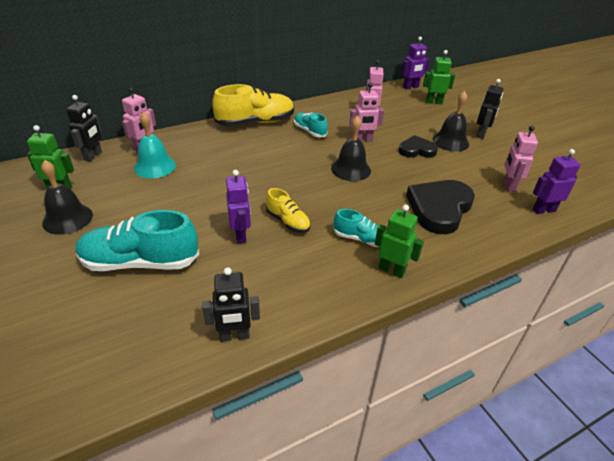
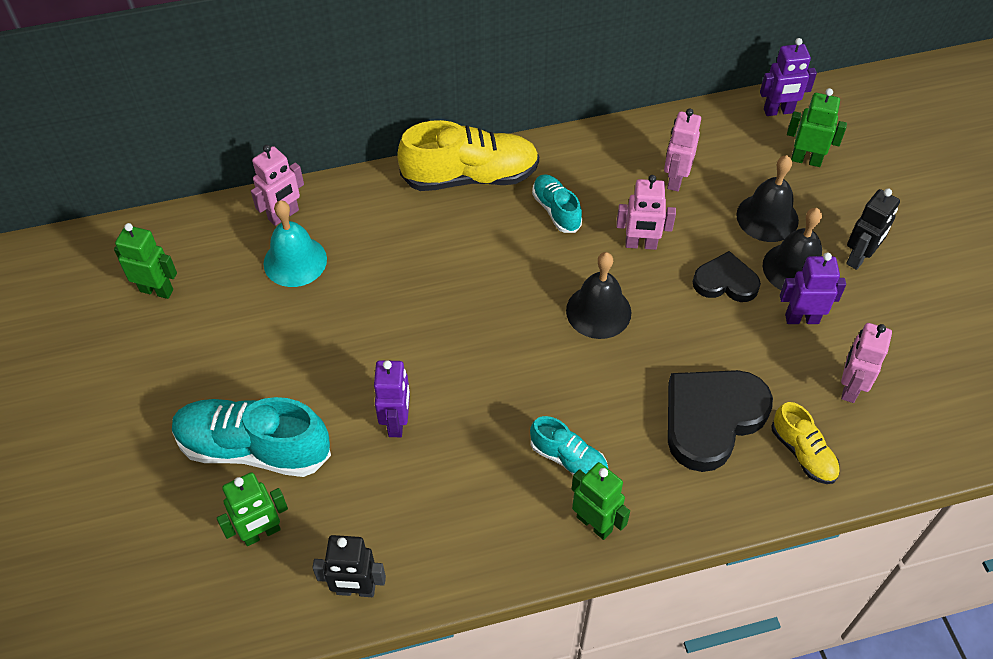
camera: 15 degrees right, 15 degrees up
black bell [41,160,93,235] -> black bell moved to [736,155,799,242]
black robot [66,95,102,162] -> none
yellow shoe [266,188,311,233] -> yellow shoe moved to [771,402,840,484]
purple robot [533,149,581,214] -> purple robot moved to [780,252,846,324]
none -> green robot [217,472,288,546]

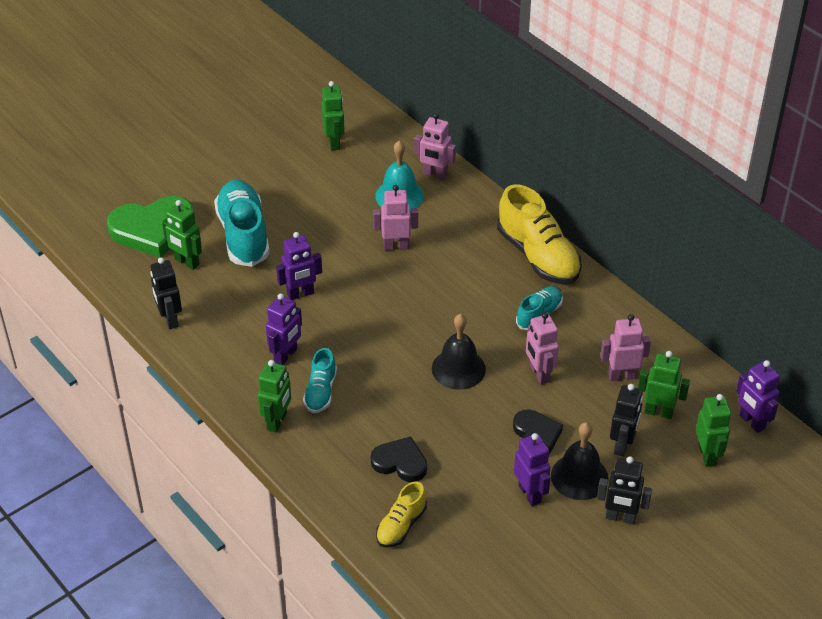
camera: 65 degrees right, 10 degrees down
black heart [668,370,773,472] -> black heart [371,436,427,482], size x0.59
black bell [736,155,799,242] -> black robot [610,384,643,457]
pink robot [841,323,892,403] -> pink robot moved to [373,185,418,250]
none -> green heart [107,196,194,258]
none -> purple robot [266,293,302,365]
none -> green robot [638,351,690,419]

